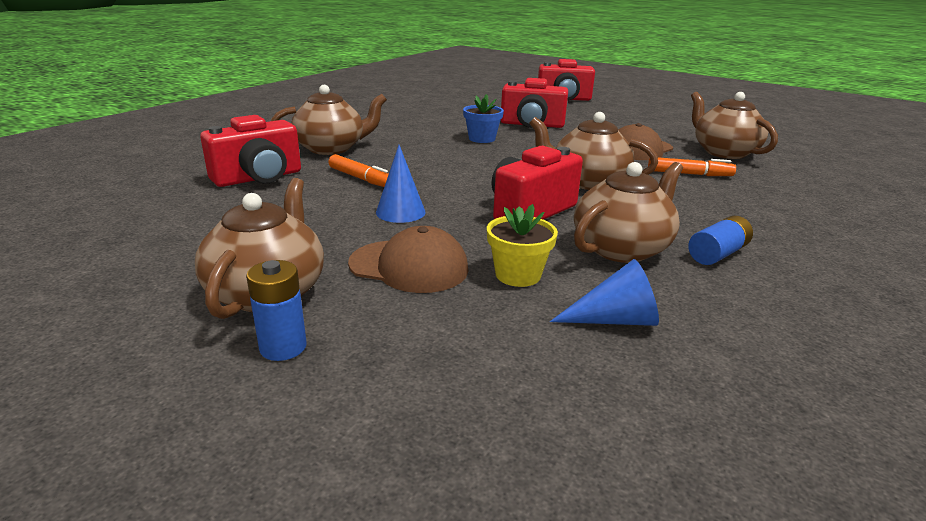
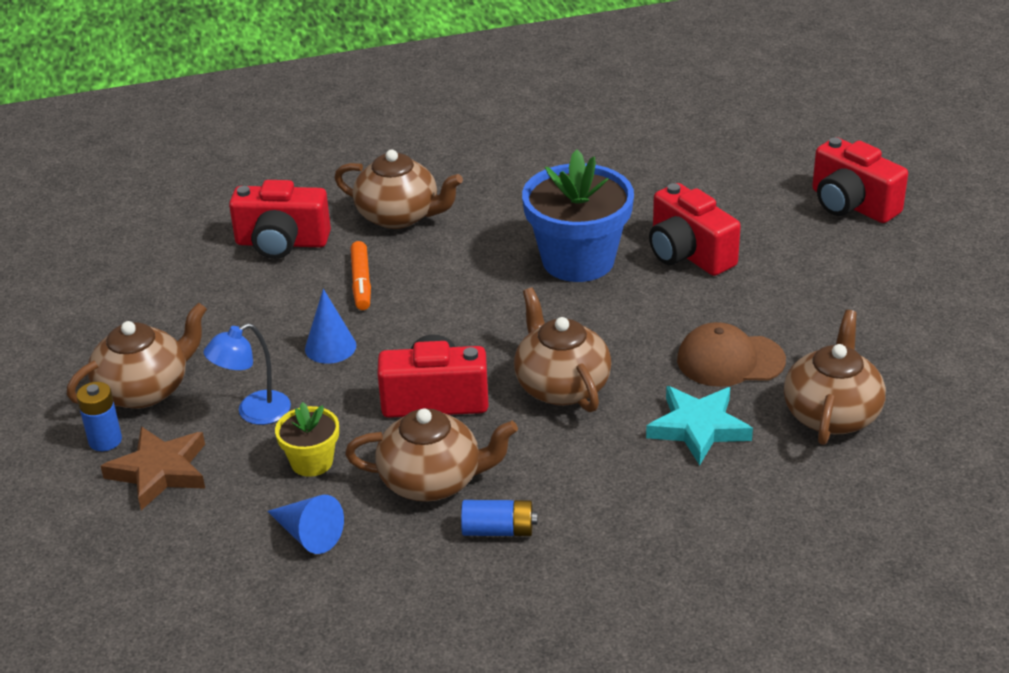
camera: 45 degrees right, 10 degrees up
brown cap [348,226,469,293] -> blue lamp [203,323,291,425]
blue flower pot [463,94,504,143] -> blue flower pot [522,150,634,282], size x1.99
orange marker [648,157,736,176] -> turquoise star [646,386,753,465]
none -> brown star [101,426,205,510]

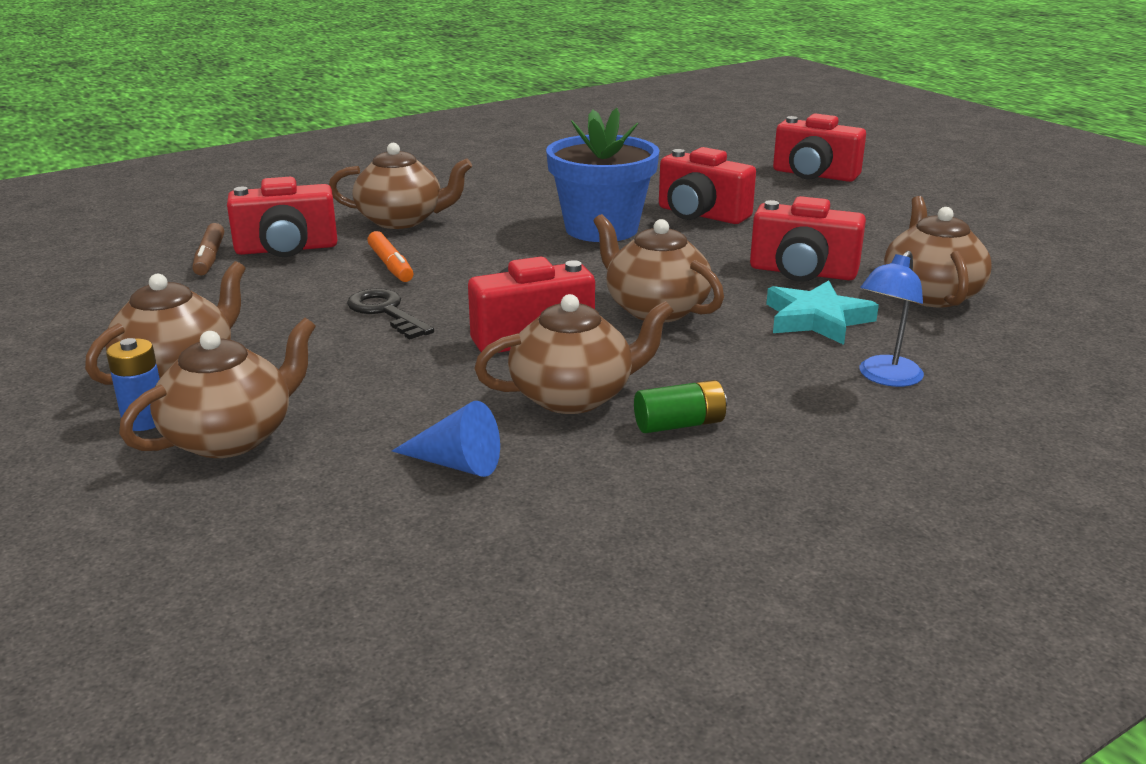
camera: 20 degrees left, 10 degrees down
brown star [101,426,205,510] -> brown teapot [119,318,316,458]
blue lamp [203,323,291,425] -> blue lamp moved to [860,251,924,387]
yellow flower pot [275,402,339,477] -> none
blue cone [305,289,356,364] -> black key [347,288,434,339]
blue battery [461,500,538,536] -> green battery [634,380,727,433]
brown cap [677,322,786,387] -> red camera [750,196,866,282]
none -> brown marker [192,223,224,275]

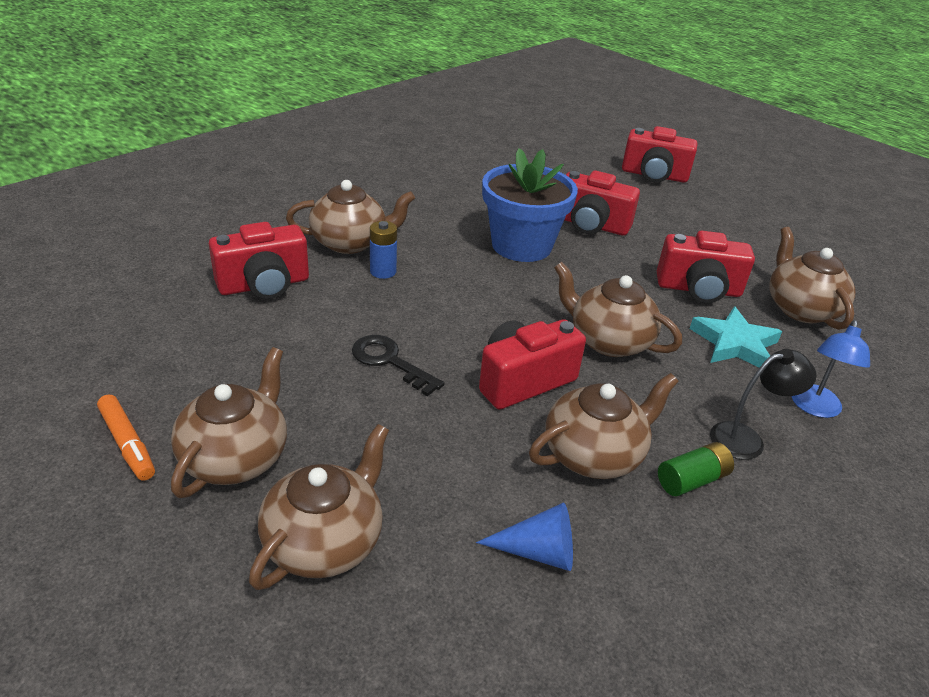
camera: 15 degrees left, 10 degrees up
blue battery [106,338,160,431] -> blue battery moved to [370,221,397,279]
brown marker [192,223,224,275] -> none
orange marker [367,231,414,282] -> orange marker moved to [97,394,155,481]
none -> black lamp [710,349,817,460]

